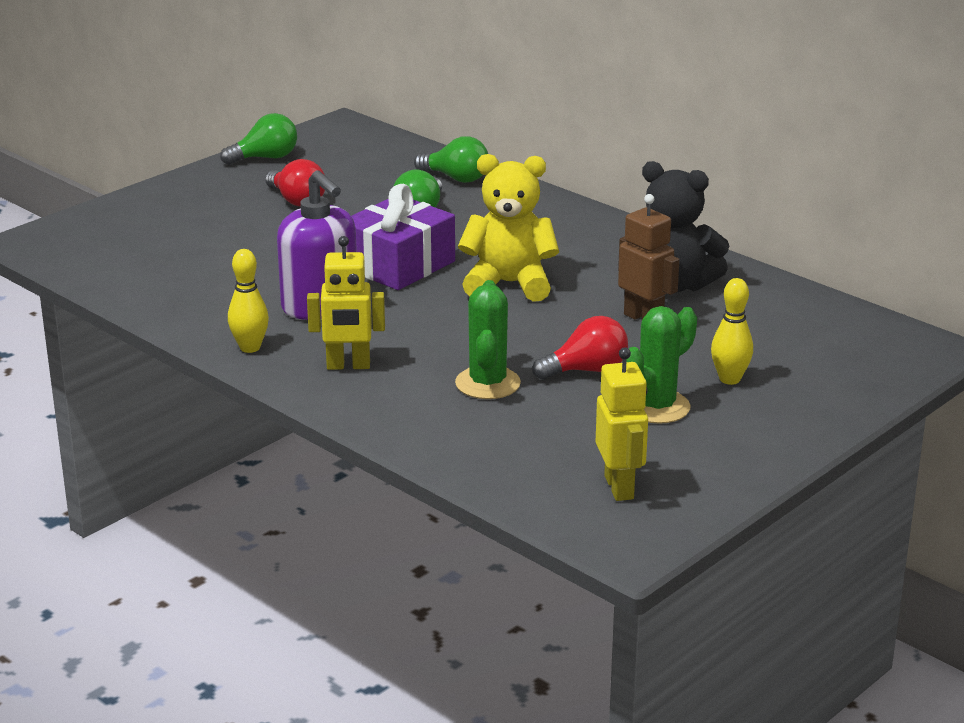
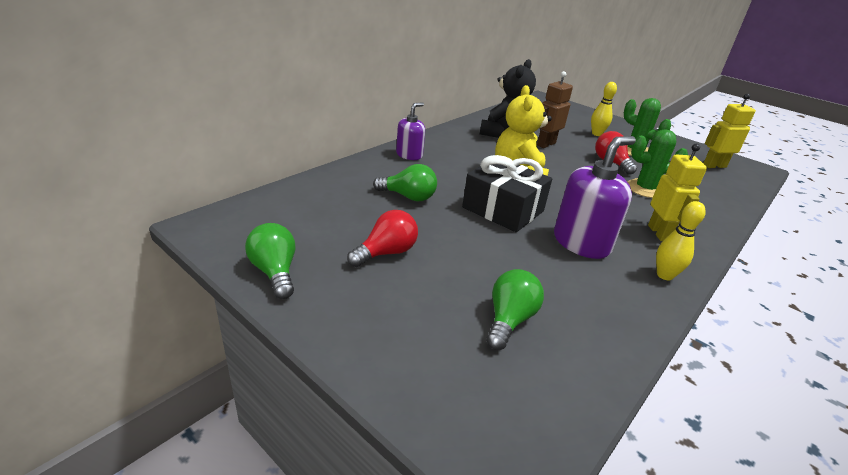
camera: 95 degrees left, 5 degrees up
purple gift [351,184,455,290] -> black gift [462,155,552,232]
green light bulb [414,136,488,183] -> green light bulb moved to [486,269,544,350]
none -> purple soap dispenser [396,102,425,160]

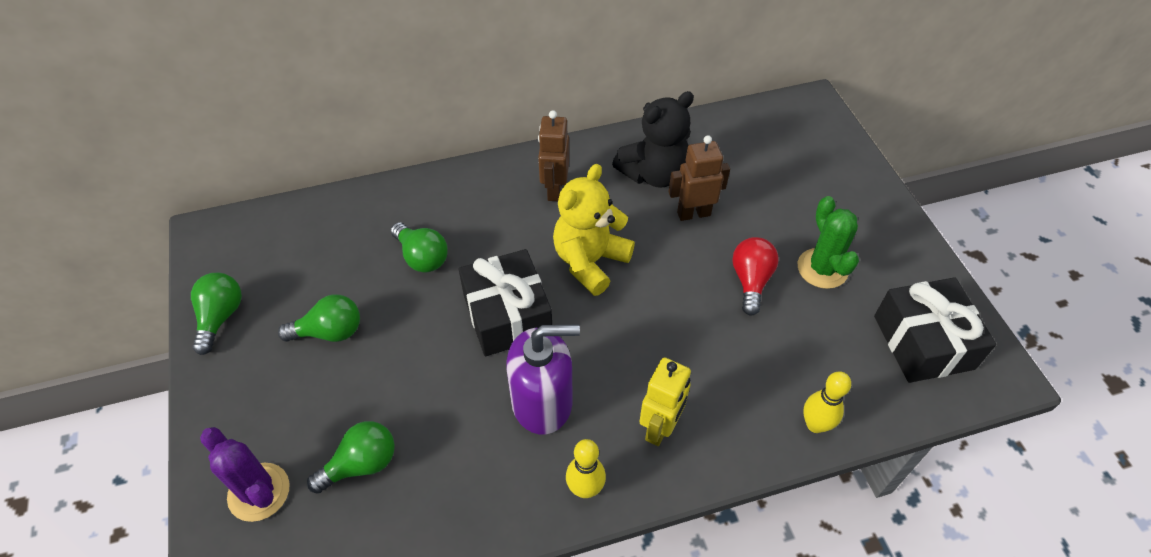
camera: 35 degrees right, 20 degrees up
red light bulb [347,210,418,267] -> green light bulb [278,294,360,342]
purple soap dispenser [396,102,425,160] -> none
yellow bowling pin [591,82,617,136] -> yellow bowling pin moved to [803,371,851,433]
green cactus [628,129,688,198] -> none
yellow robot [703,94,756,168] -> black gift [874,277,996,383]
none -> purple cactus [200,427,290,522]
none -> brown robot [538,110,569,201]

